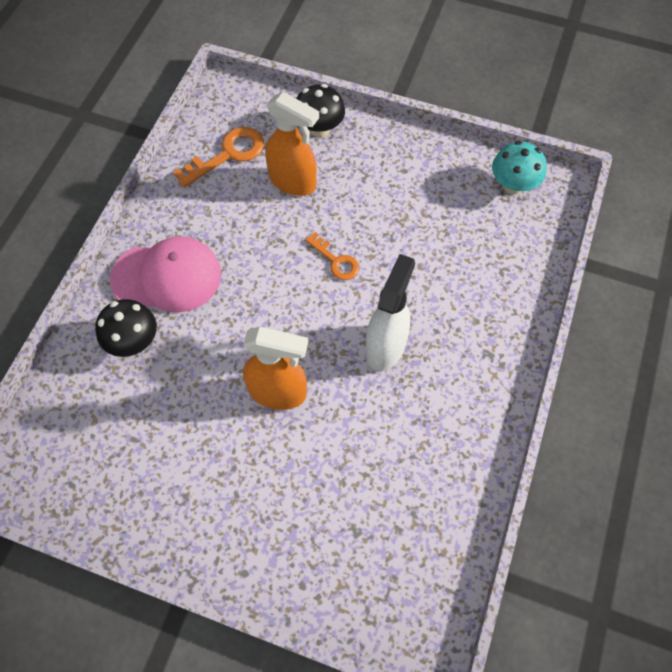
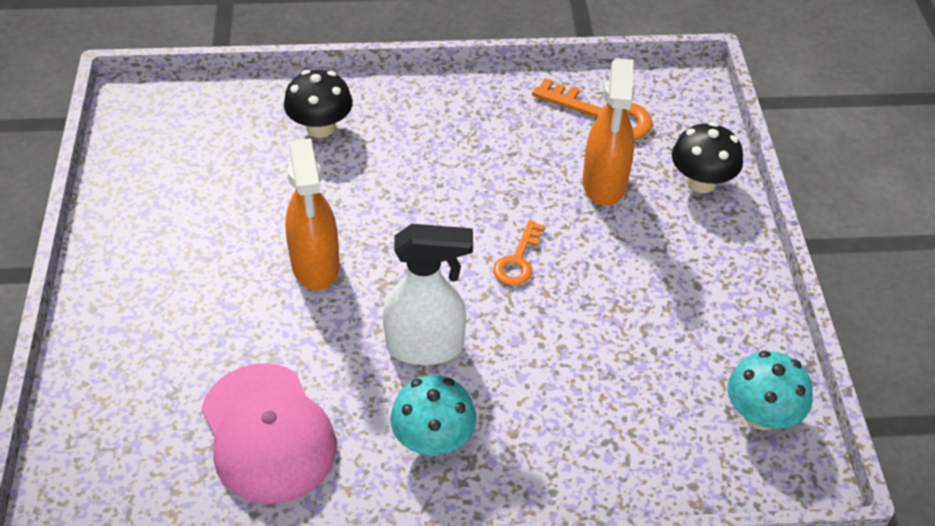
camera: 65 degrees right, 15 degrees down
pink cap [110,236,221,312] -> pink cap moved to [201,363,337,504]
none -> turquoise mushroom [391,375,476,456]

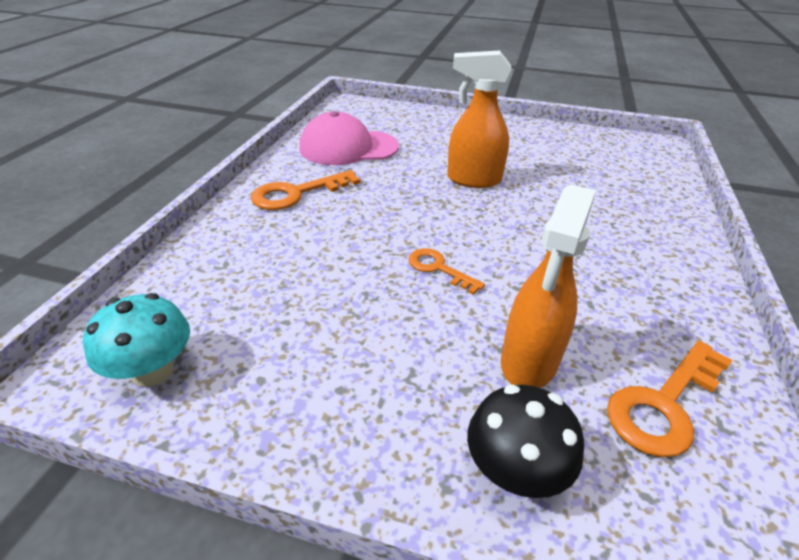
camera: 110 degrees right, 10 degrees down
black mushroom [284,70,353,138] -> none
white spray bottle [383,224,473,365] -> none
turquoise mushroom [391,375,476,456] -> orange key [251,170,360,210]
orange spray bottle [583,58,635,206] -> orange spray bottle turned 90 degrees counterclockwise [501,185,596,388]

